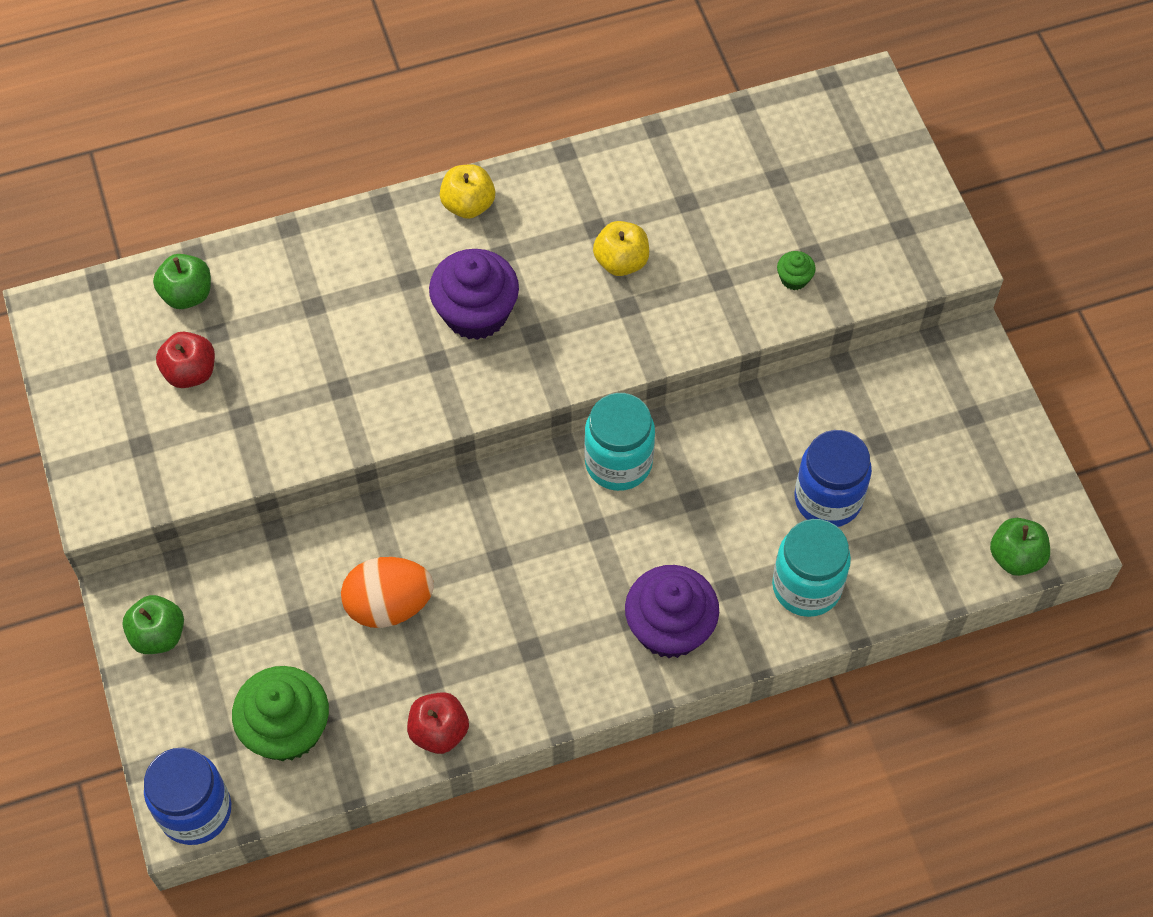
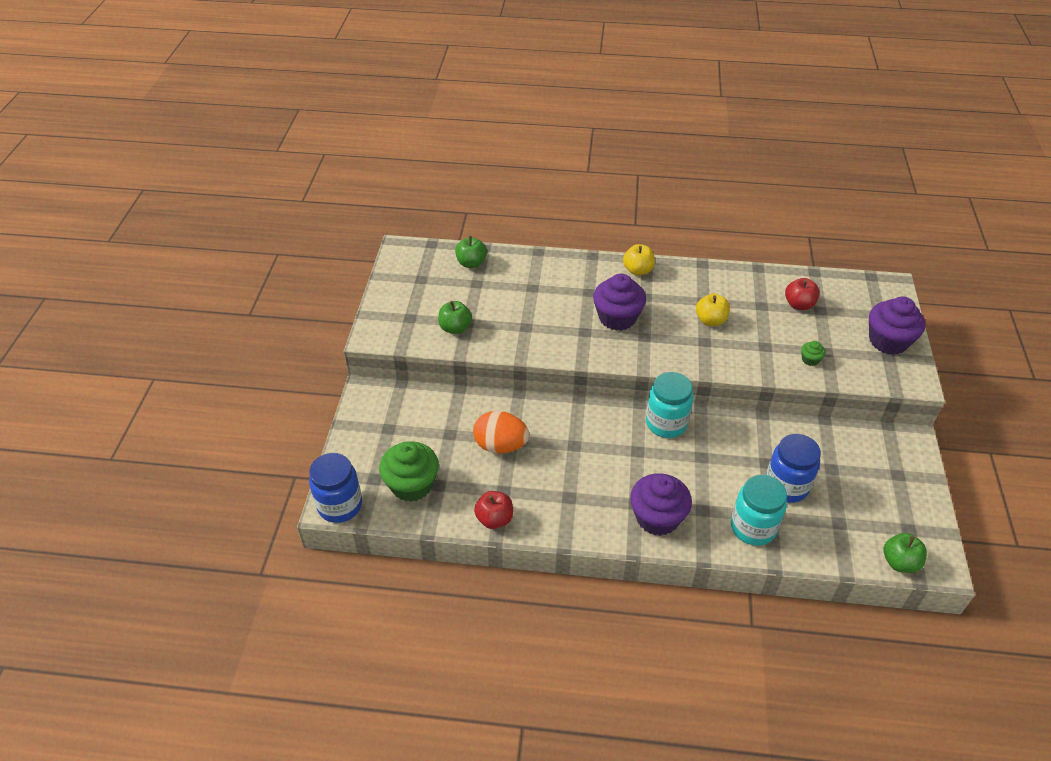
camera: 25 degrees right, 15 degrees down
green apple [123,595,184,654] -> green apple moved to [438,301,472,334]
red apple [156,332,215,388] -> red apple moved to [785,278,820,310]
none -> purple cupcake [869,297,925,355]

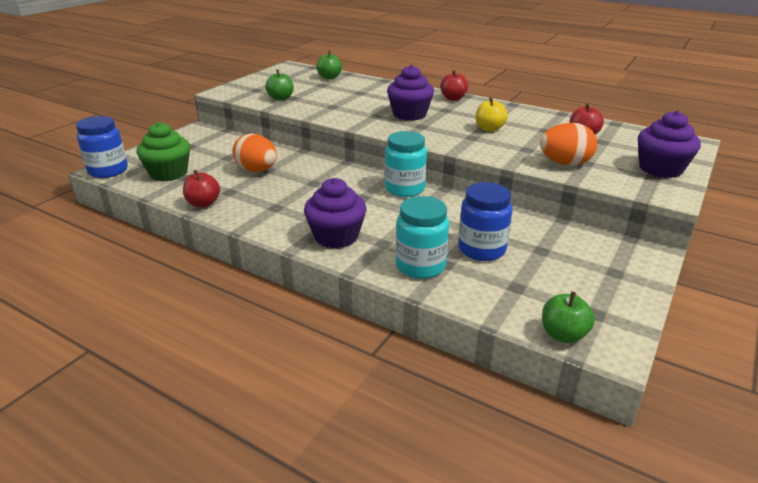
camera: 25 degrees right, 15 degrees down
yellow apple [623,244,655,276] -> red apple [440,70,468,101]
green cupcake [801,341,826,366] -> orange egg [540,123,597,166]

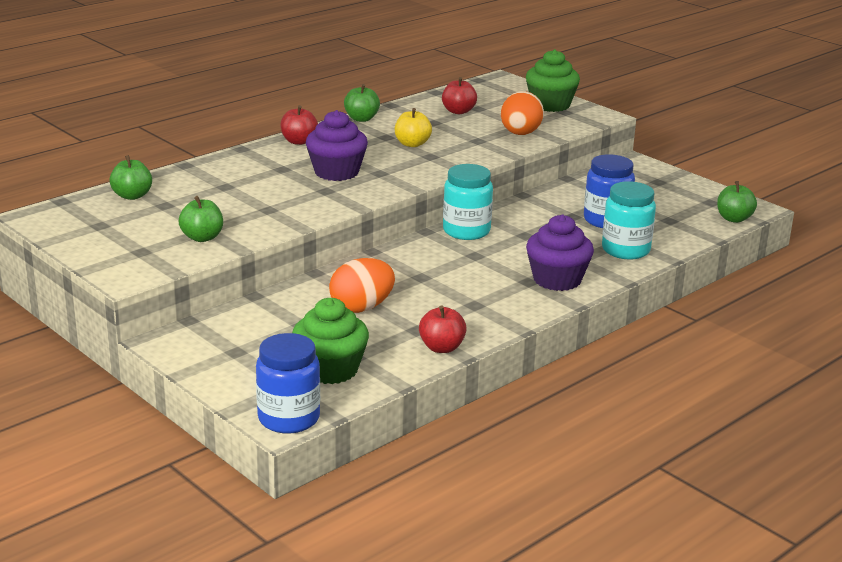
camera: 75 degrees left, 5 degrees down
purple cupcake [638,111,701,178] -> green cupcake [526,49,580,112]
none -> green apple [344,84,380,122]

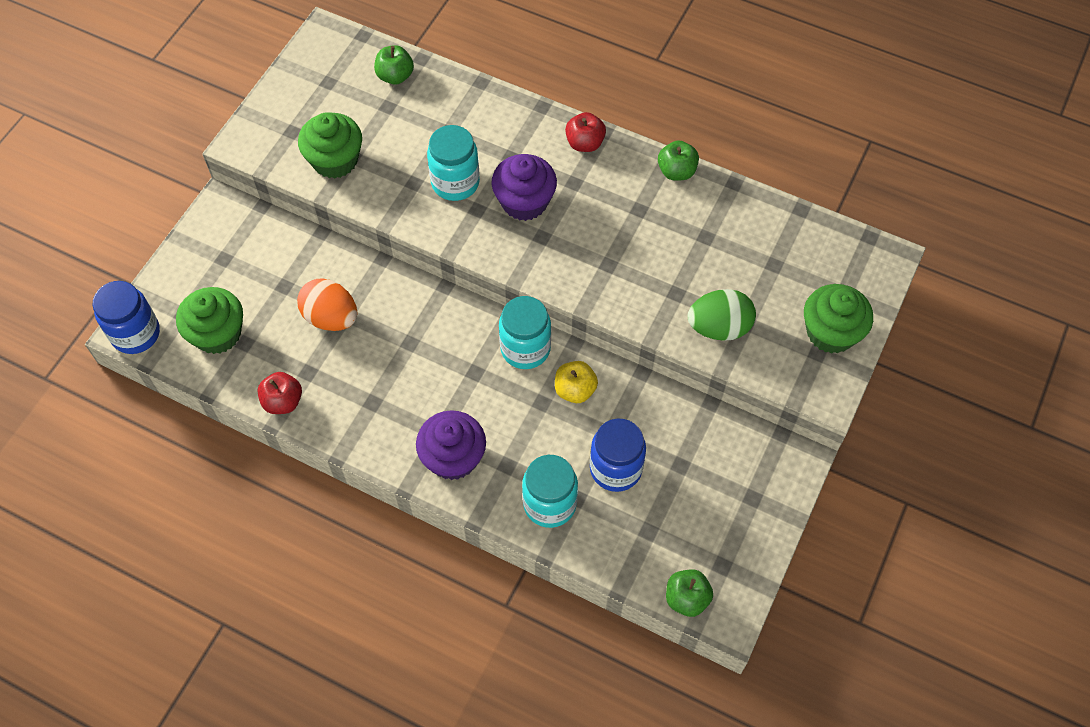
camera: 70 degrees right, 35 degrees up
green apple [178,196,223,242] -> green cupcake [298,112,362,179]
yellow apple [395,108,432,147] -> yellow apple moved to [555,361,598,403]
red apple [442,77,477,114] -> none
orange egg [501,91,544,135] -> green egg [688,289,756,341]
none -> turquoise jar [427,125,480,201]

